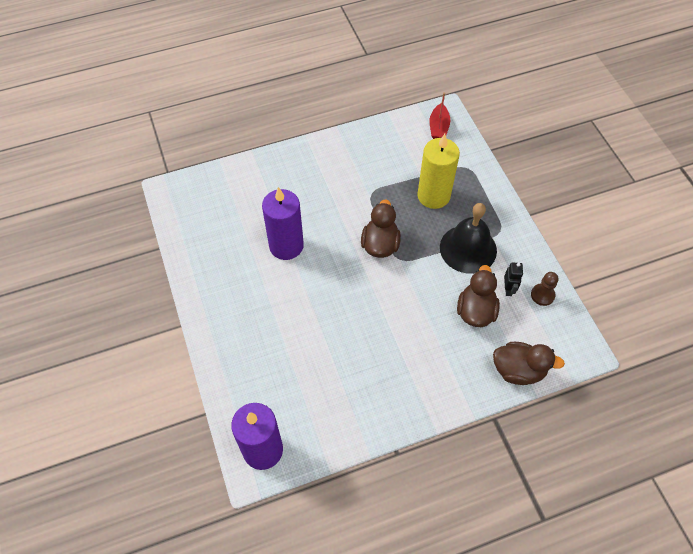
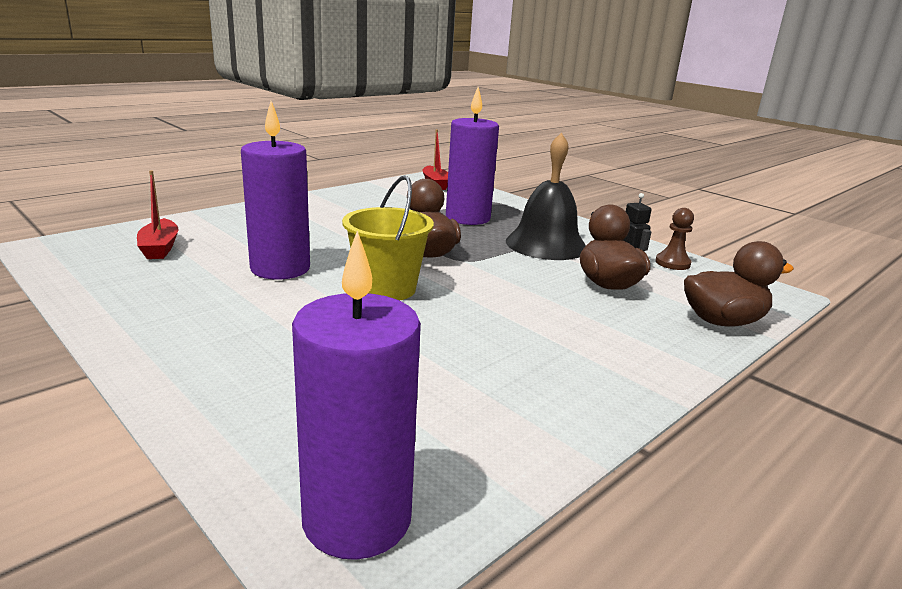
camera: 25 degrees left, 35 degrees down
yellow candle [417,134,460,209] -> purple candle [446,87,499,225]
none -> red boat [137,170,178,259]
none -> yellow bucket [342,175,434,301]

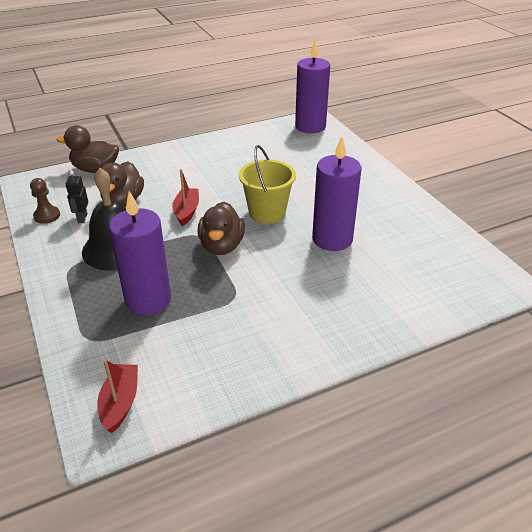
camera: 160 degrees left, 15 degrees up
red boat [137,170,178,259] -> red boat moved to [172,169,199,226]

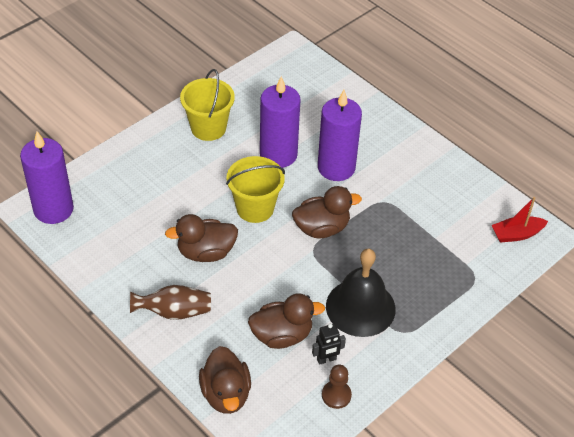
camera: 110 degrees left, 10 degrees up
purple candle [109,191,171,315] -> purple candle moved to [318,90,362,181]
red boat [172,169,199,226] -> none
none -> brown vase [130,285,211,320]
none -> brown duck [165,214,238,262]
none -> yellow bucket [180,69,235,141]

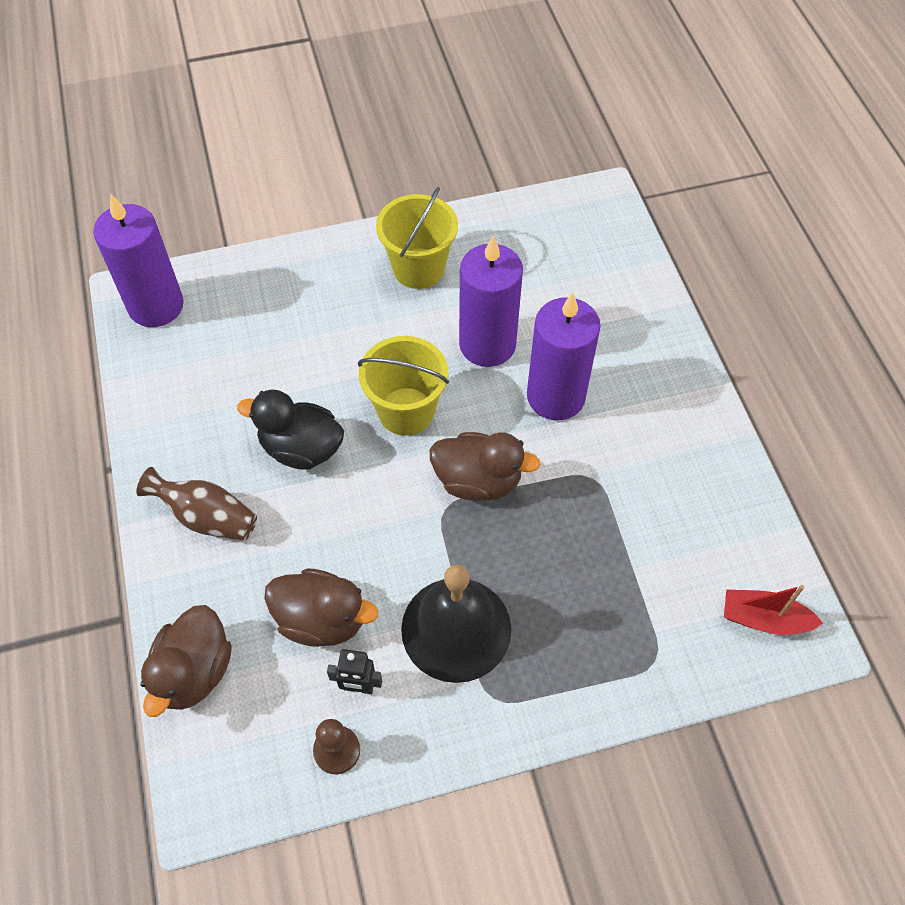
camera: 30 degrees right, 10 degrees up
brown duck [165,214,238,262] -> black duck [237,389,344,470]

